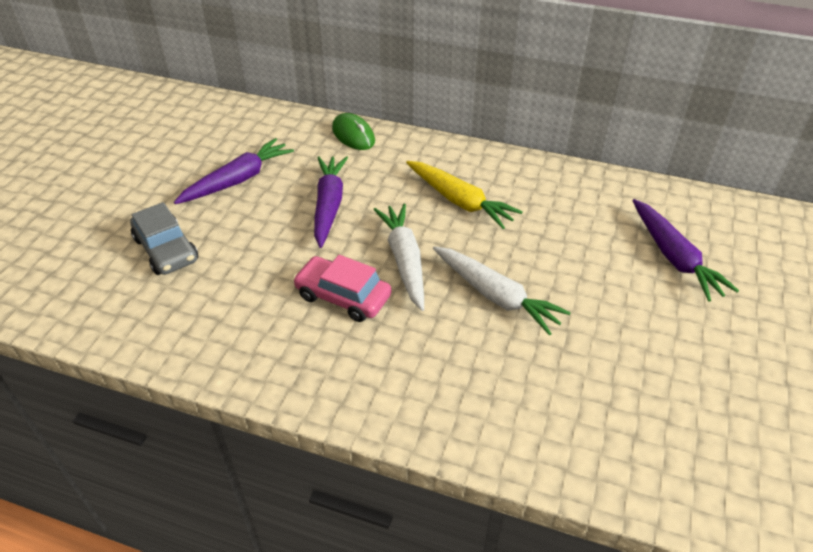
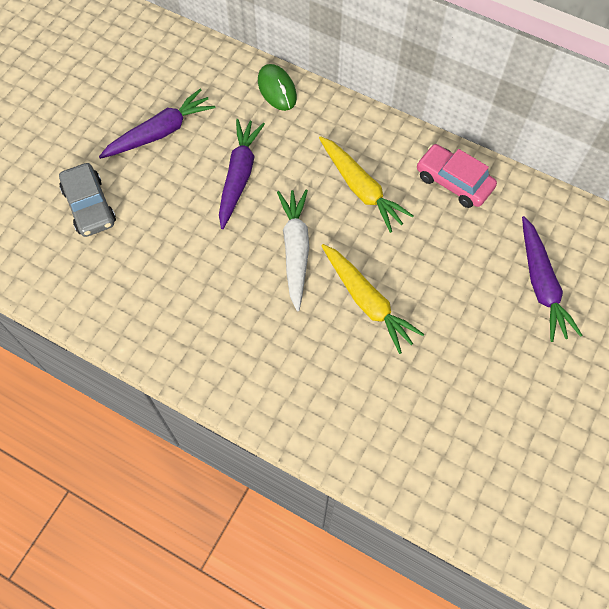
camera: 10 degrees right, 20 degrees up
pink car [293,255,392,322] -> pink car moved to [417,144,497,208]
white carrot [433,246,571,335] -> yellow carrot [321,244,424,354]

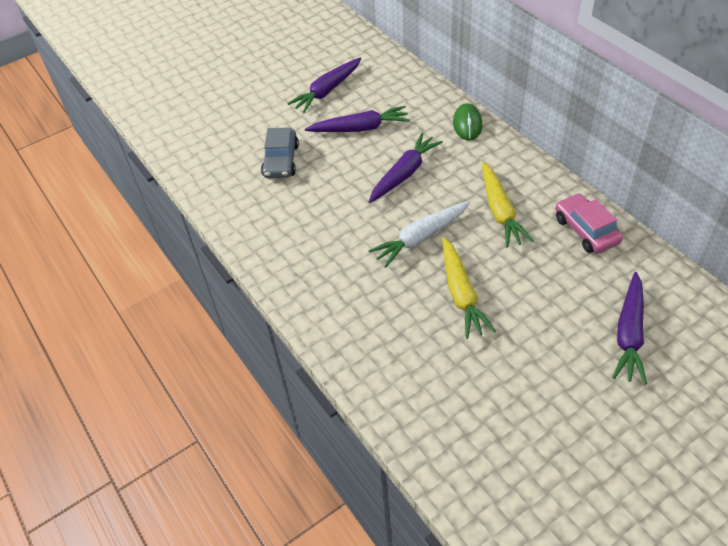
camera: 30 degrees right, 15 degrees down
white carrot [277,190,309,311] -> white carrot turned 150 degrees counterclockwise [368,201,470,268]
none -> purple carrot [287,57,361,113]

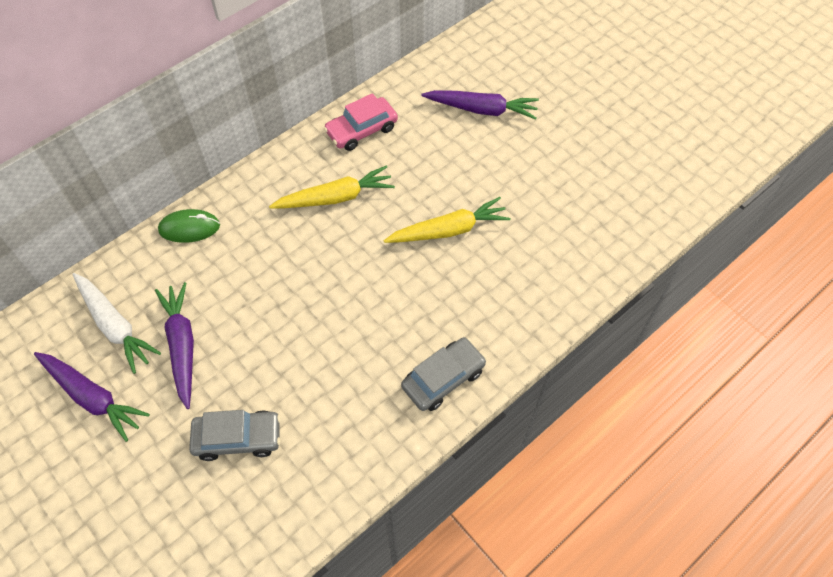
camera: 100 degrees left, 10 degrees up
purple carrot [368,133,443,203] -> none
white carrot [368,201,470,268] -> white carrot moved to [72,273,161,374]
none -> grey car [401,337,486,411]

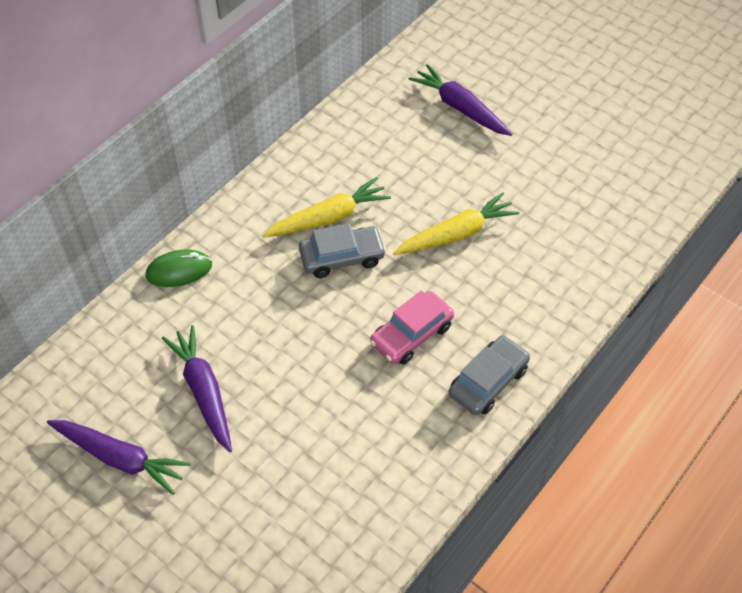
camera: 10 degrees left, 5 degrees down
white carrot [72,273,161,374] -> none
grey car [189,410,281,461] -> grey car moved to [299,223,386,278]
pink car [324,93,398,151] -> pink car moved to [370,291,454,365]
purple carrot [421,90,539,120] -> purple carrot turned 135 degrees counterclockwise [409,64,512,136]

